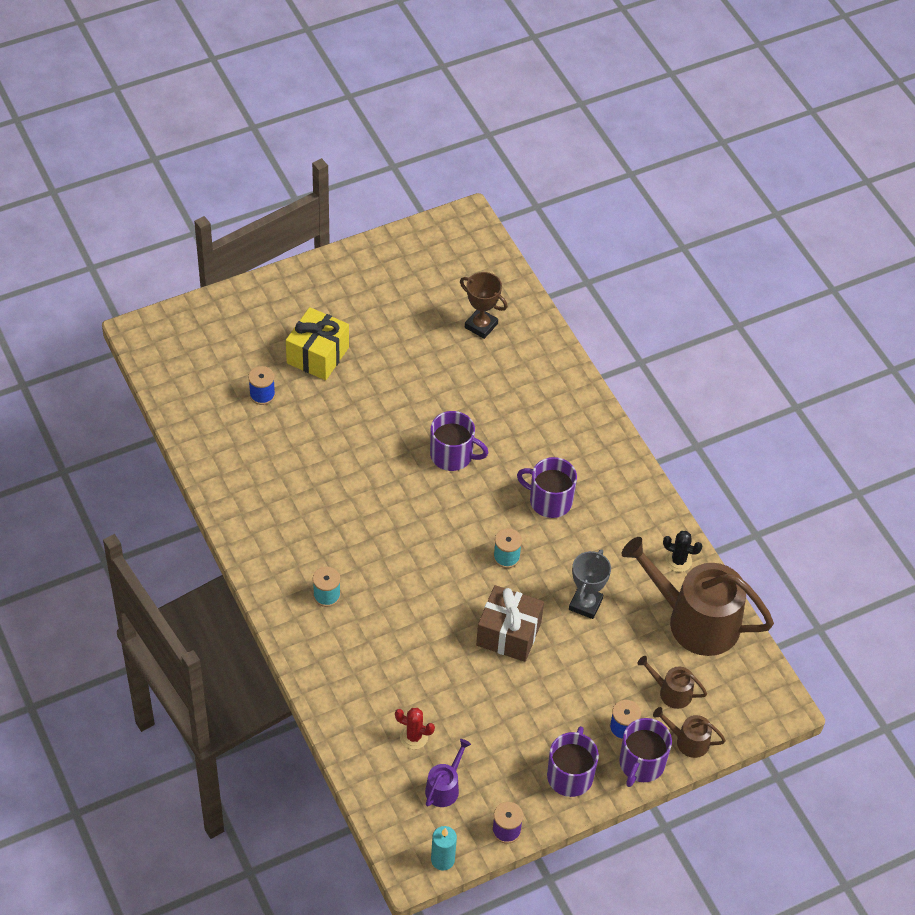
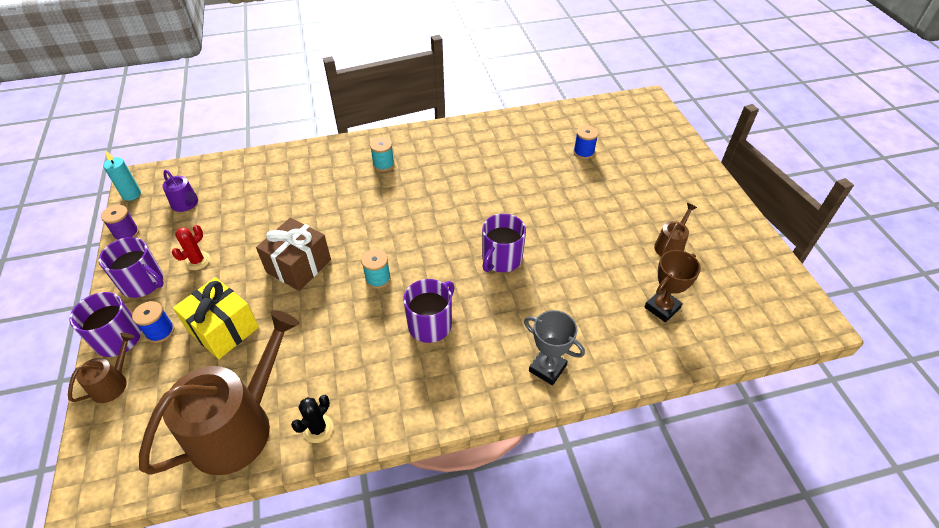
camera: 105 degrees right, 5 degrees down
yellow gift [286,307,349,380] -> yellow gift moved to [173,277,259,359]
red cactus [395,708,435,749] -> red cactus moved to [172,225,210,270]
grey trophy [569,549,611,619] -> grey trophy moved to [524,310,585,385]
brown watering can [637,656,707,709] -> brown watering can moved to [654,203,697,256]

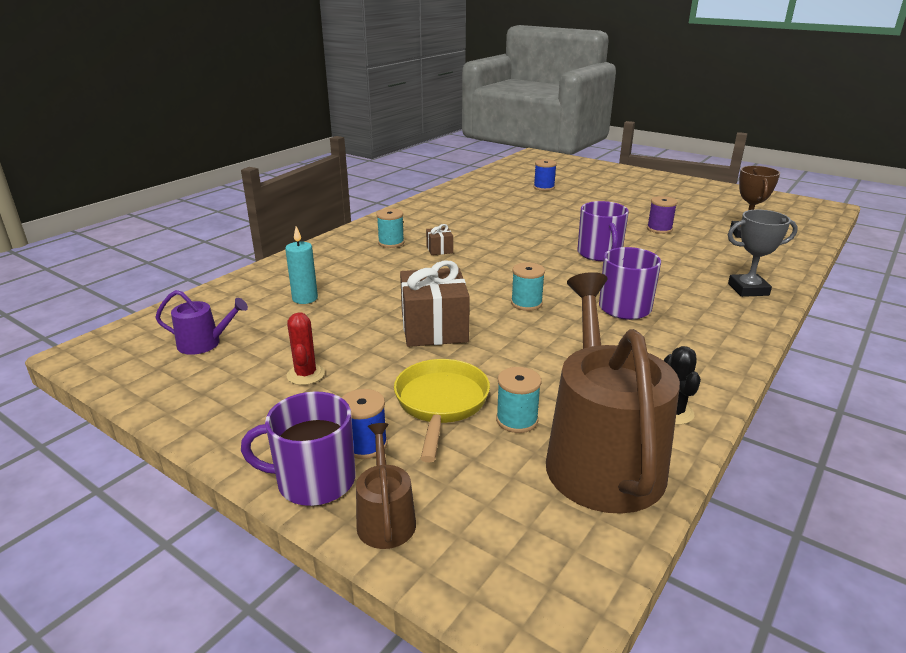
camera: 40 degrees left, 20 degrees down
purple mug [99,237,164,298] -> none
purple spool [101,205,139,240] -> purple spool moved to [647,196,678,234]
turquoise candle [103,151,141,201] -> turquoise candle moved to [285,226,318,304]
yellow gift [173,277,259,359] -> yellow pan [394,359,490,462]
brown watering can [654,203,697,256] -> none
none -> brown gift [426,224,453,255]
none -> turquoise spool [496,367,541,433]

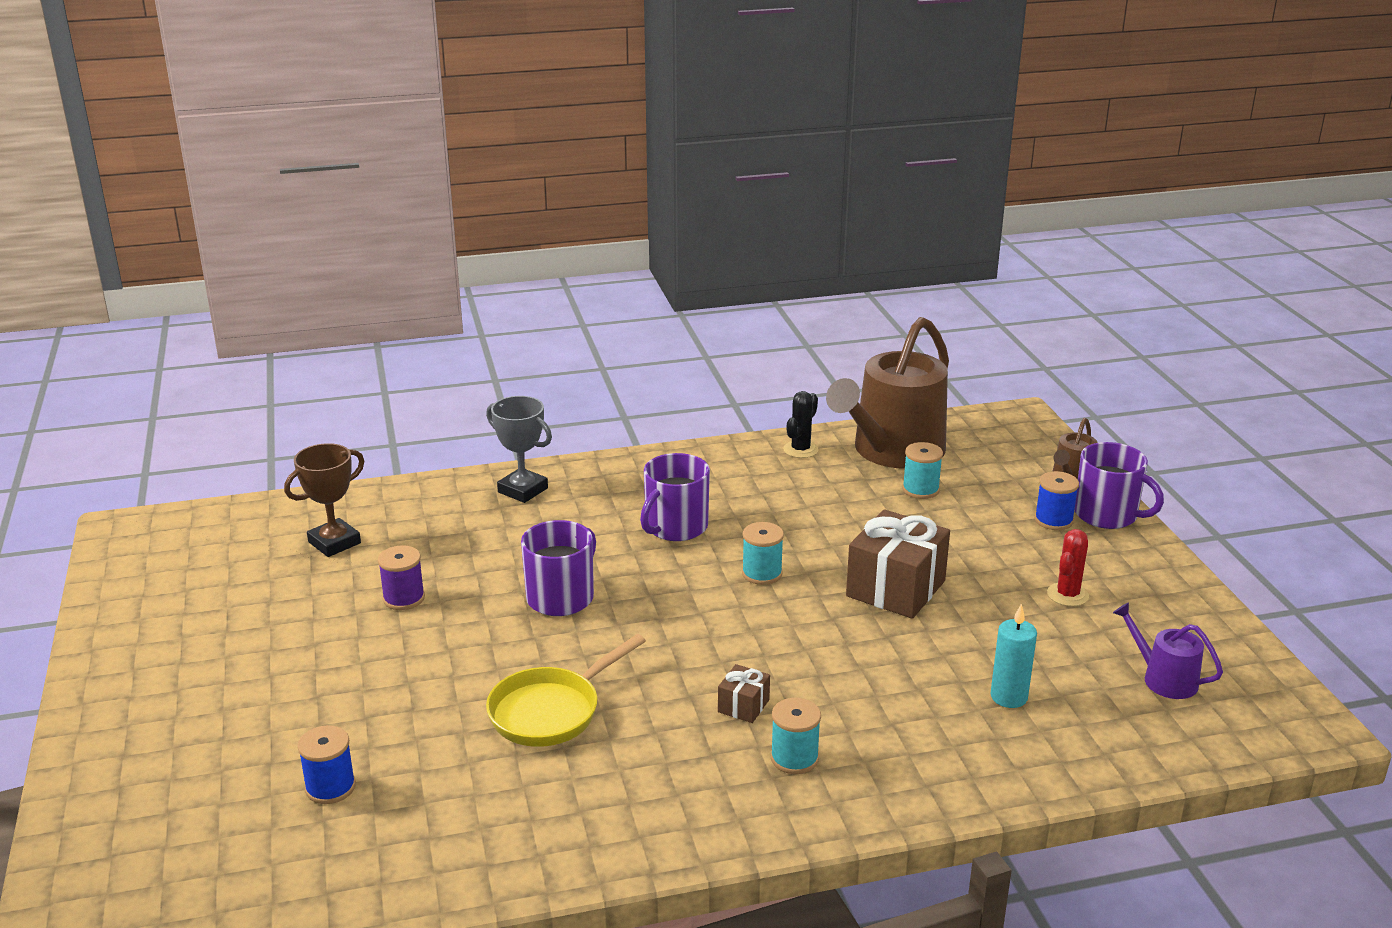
camera: 140 degrees left, 0 degrees up
yellow pan [394,359,490,462] -> yellow pan moved to [486,634,646,747]

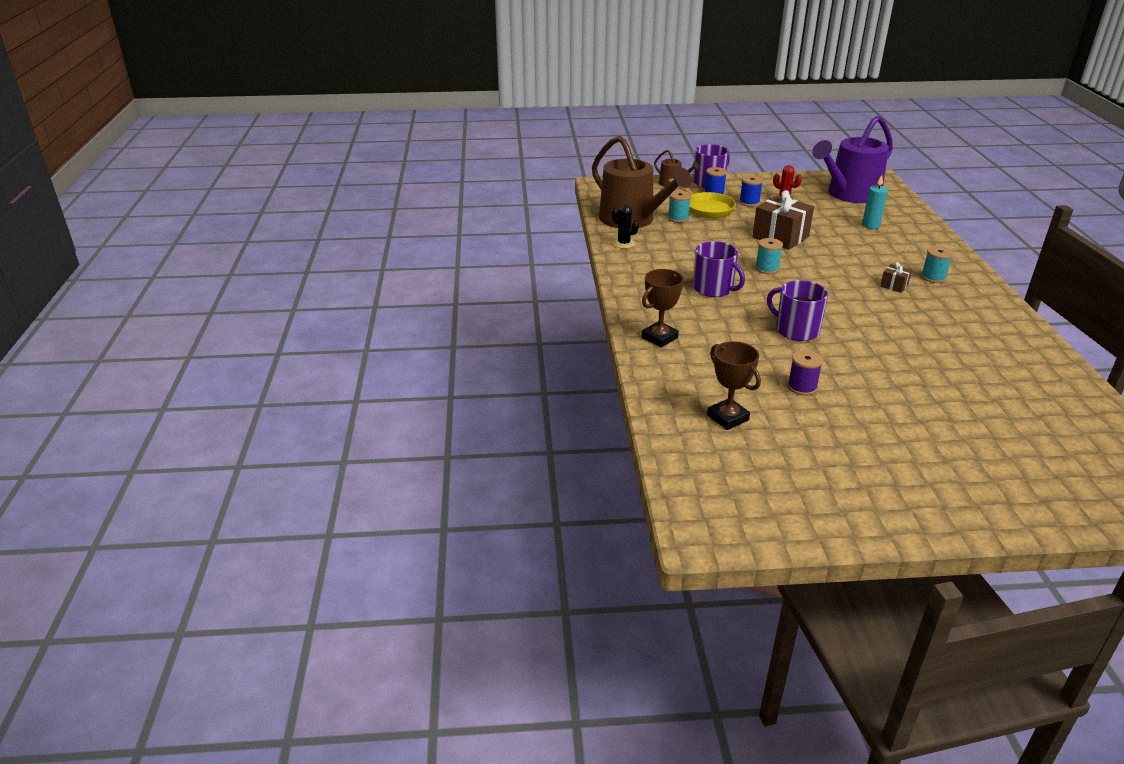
camera: 80 degrees left, 5 degrees up
blue spool [298,725,356,804] -> blue spool moved to [739,175,763,207]
grey trophy [486,396,552,503] -> brown trophy [642,269,684,347]
yellow pan [486,634,646,747] -> yellow pan moved to [669,179,736,219]
purple watering can [1113,602,1223,699] -> purple watering can [812,115,893,203], size x2.22

